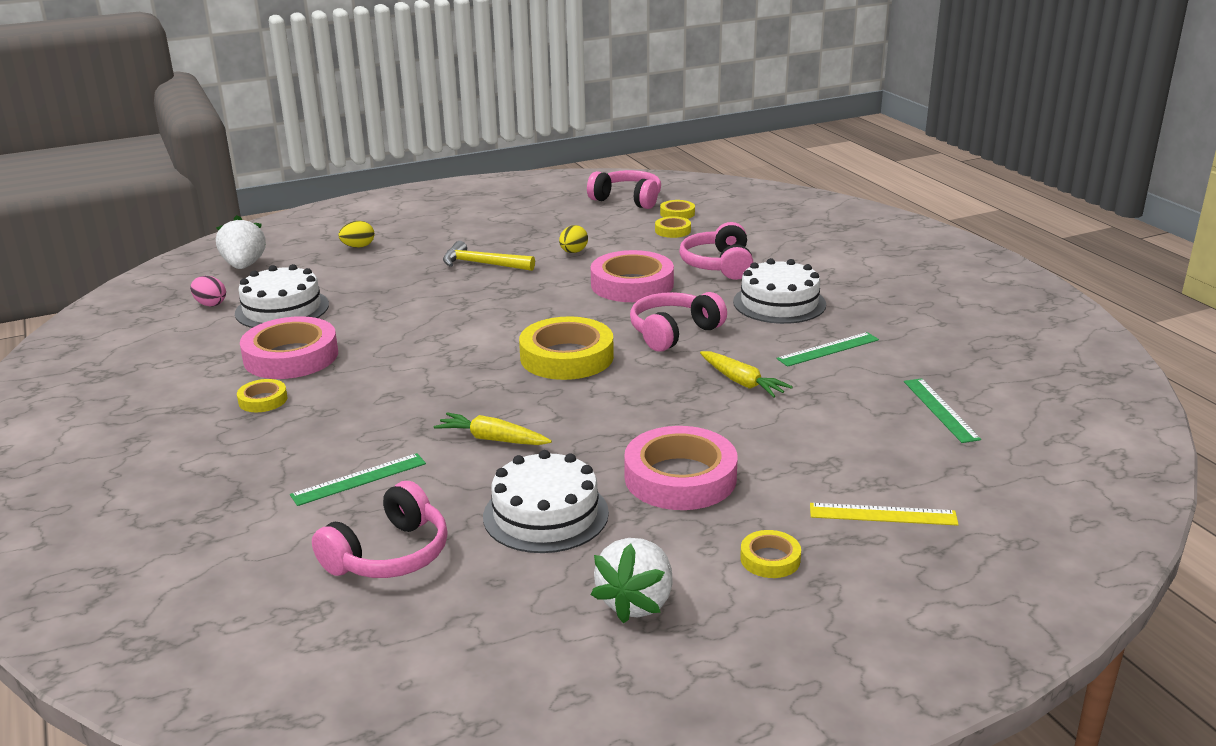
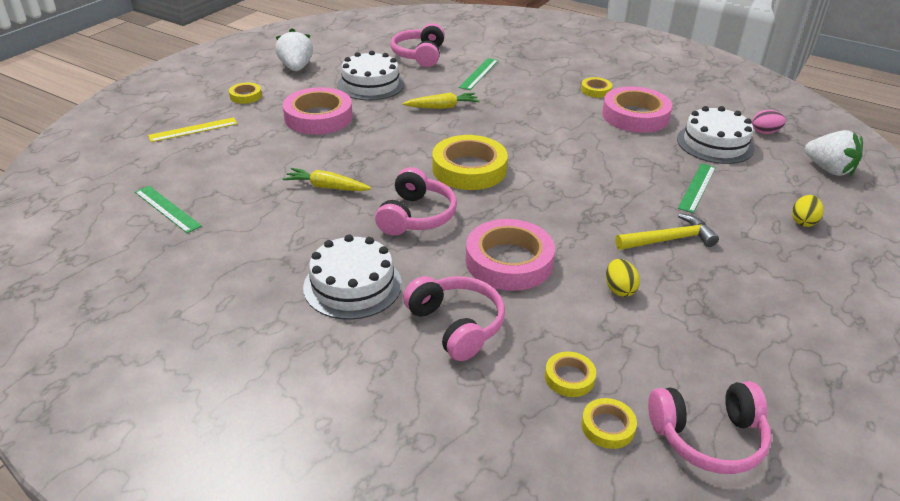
camera: 145 degrees right, 10 degrees up
green ruler [776,332,879,367] -> green ruler moved to [678,163,716,213]

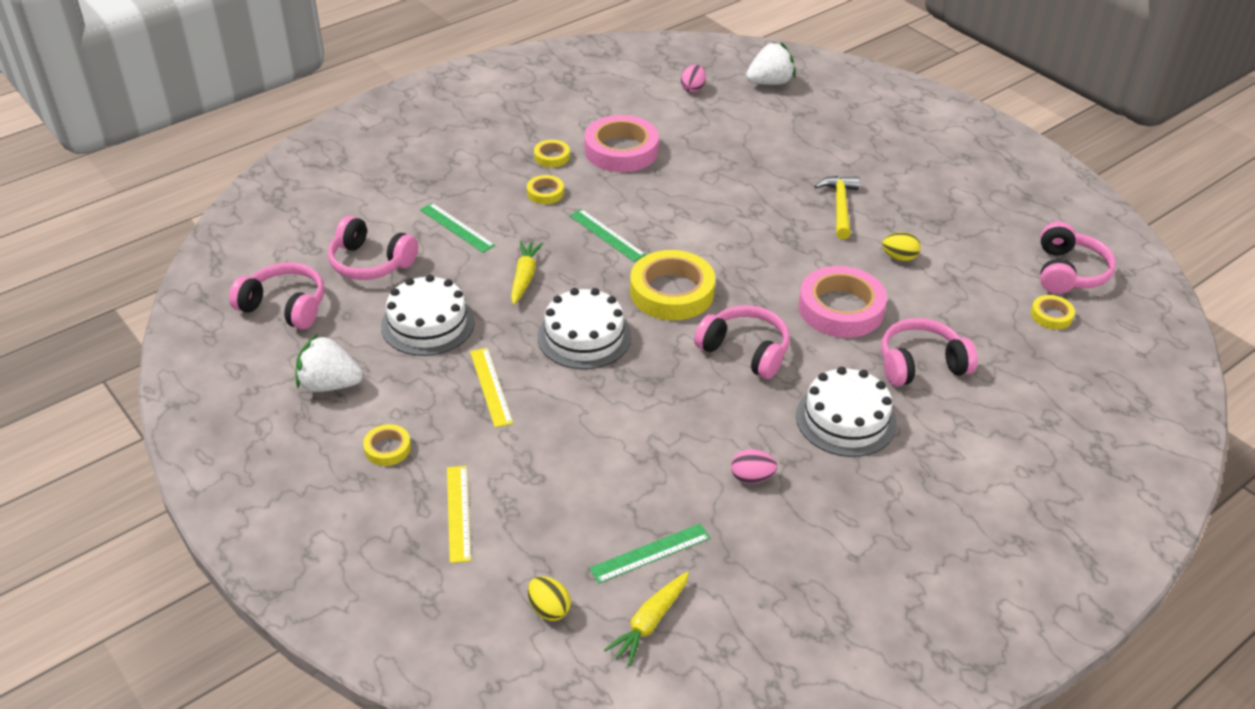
camera: 70 degrees left, 5 degrees up
pink tape [283,87,353,135] -> yellow ruler [470,348,513,427]
yellow carrot [283,168,371,191] -> yellow carrot moved to [604,572,689,666]
yellow tape [545,351,596,397] -> yellow tape moved to [527,175,564,204]
white cake [677,106,755,164] -> white cake moved to [538,288,631,369]
green ruler [678,163,716,213] -> green ruler moved to [570,209,646,262]
yellow egg [792,195,824,227] -> yellow egg moved to [528,576,571,621]
none -> pink headphones [229,263,324,330]
none -> pink egg [731,449,777,484]

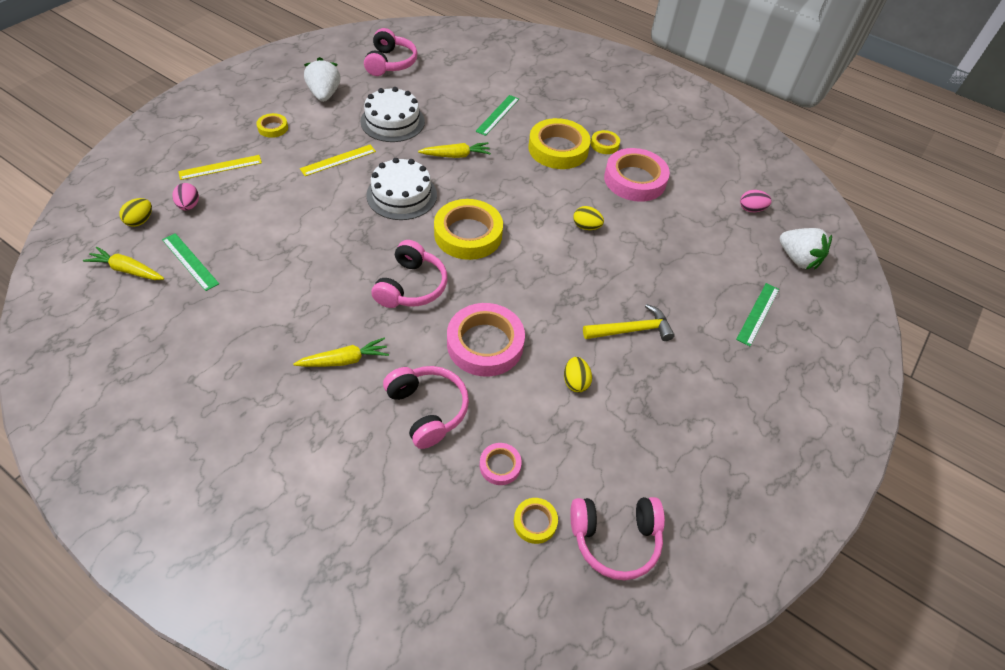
camera: 70 degrees right, 10 degrees up
pink headphones [328,216,418,280] -> none
yellow tape [527,175,564,204] -> yellow tape [528,118,591,169], size x2.09
green ruler [570,209,646,262] -> green ruler moved to [736,283,779,346]
pink egg [731,449,777,484] -> pink egg moved to [173,183,199,210]
white cake [796,367,897,457] -> yellow carrot [293,338,389,367]
none -> pink tape [480,443,522,485]
none -> yellow egg [573,206,604,230]

